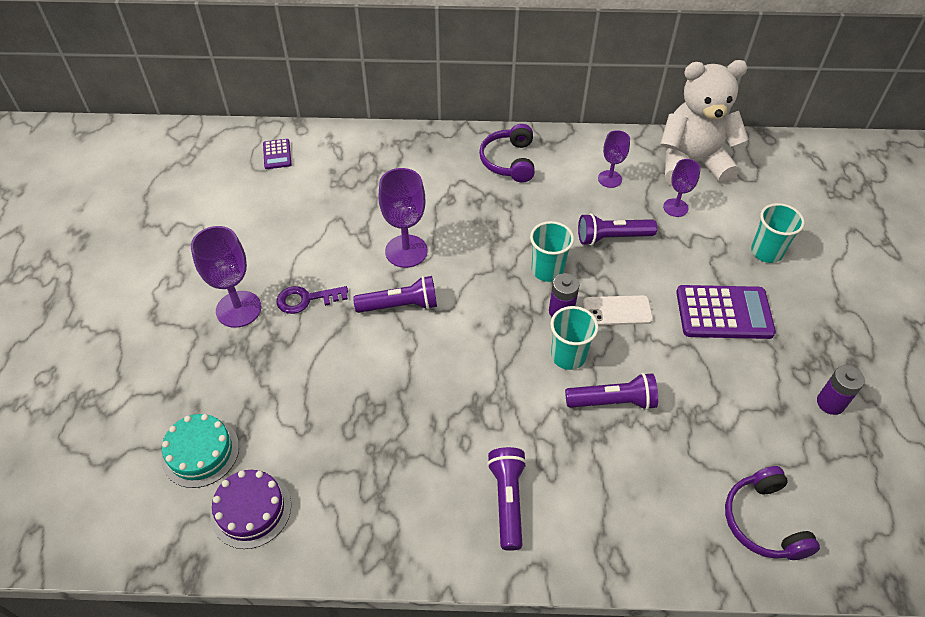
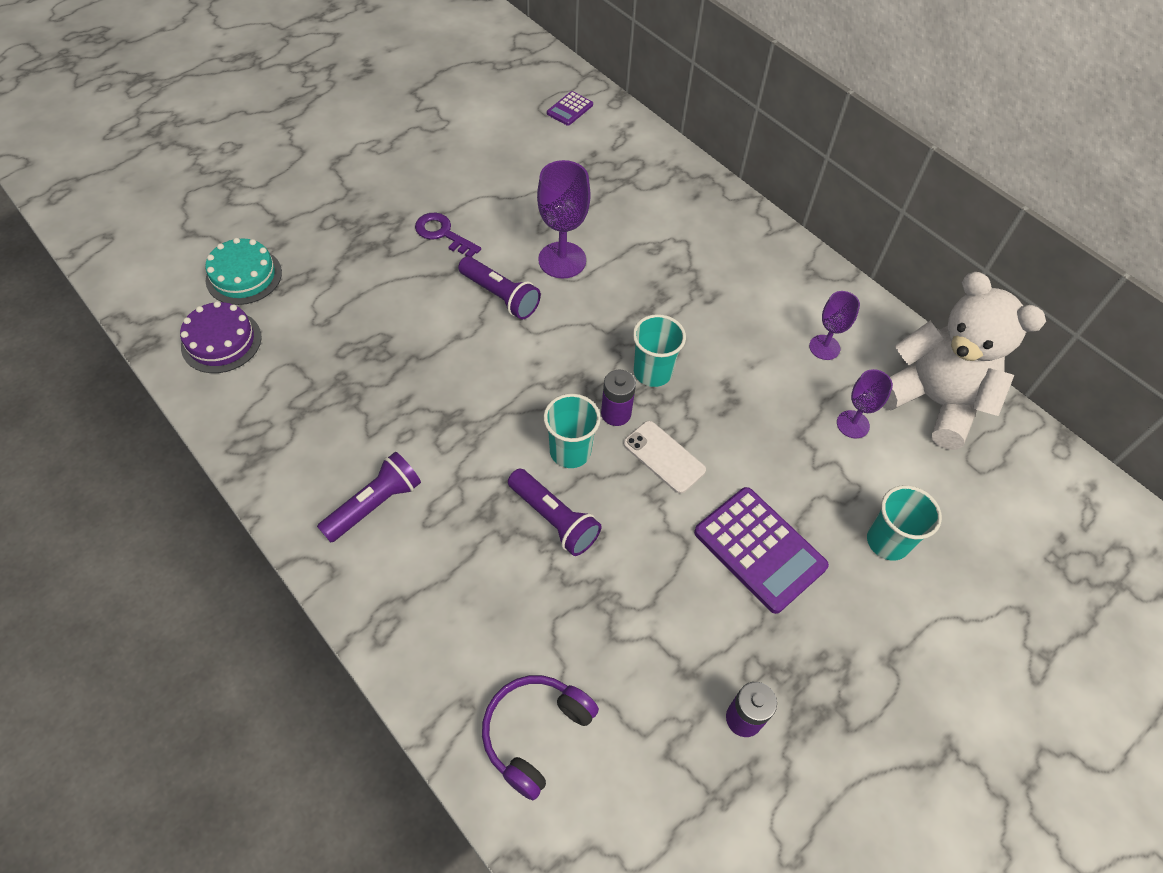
camera: 45 degrees right, 5 degrees up
purple goblet [191,226,261,328] -> none
purple headphones [479,124,535,183] -> none
purple flashlight [578,213,657,245] -> none

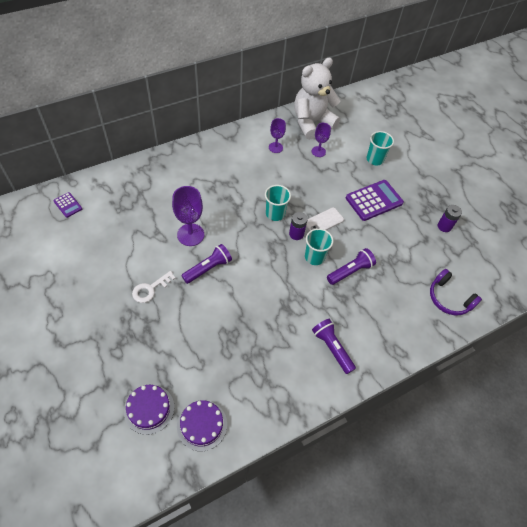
camera: 80 degrees left, 0 degrees up
turquoise cake [205,238,282,305] -> purple cake [124,385,174,435]
purple key [415,213,481,257] -> white key [132,271,176,303]

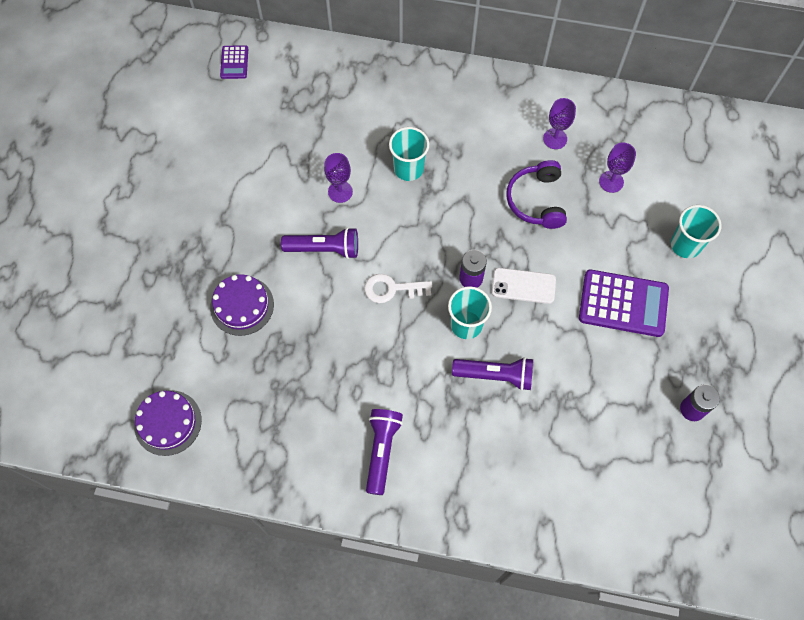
camera: 45 degrees right, 10 degrees up
purple cake [124,385,174,435] -> purple cake moved to [210,274,274,336]
white key [132,271,176,303] -> white key moved to [364,274,432,303]
purple goblet [172,186,204,246] -> purple goblet [324,153,353,203], size x0.61
turquoise cup [265,185,291,221] -> turquoise cup moved to [389,127,429,181]
white teddy bear [294,58,341,140] -> none
purple headphones [430,269,482,315] -> purple headphones moved to [506,160,567,229]

